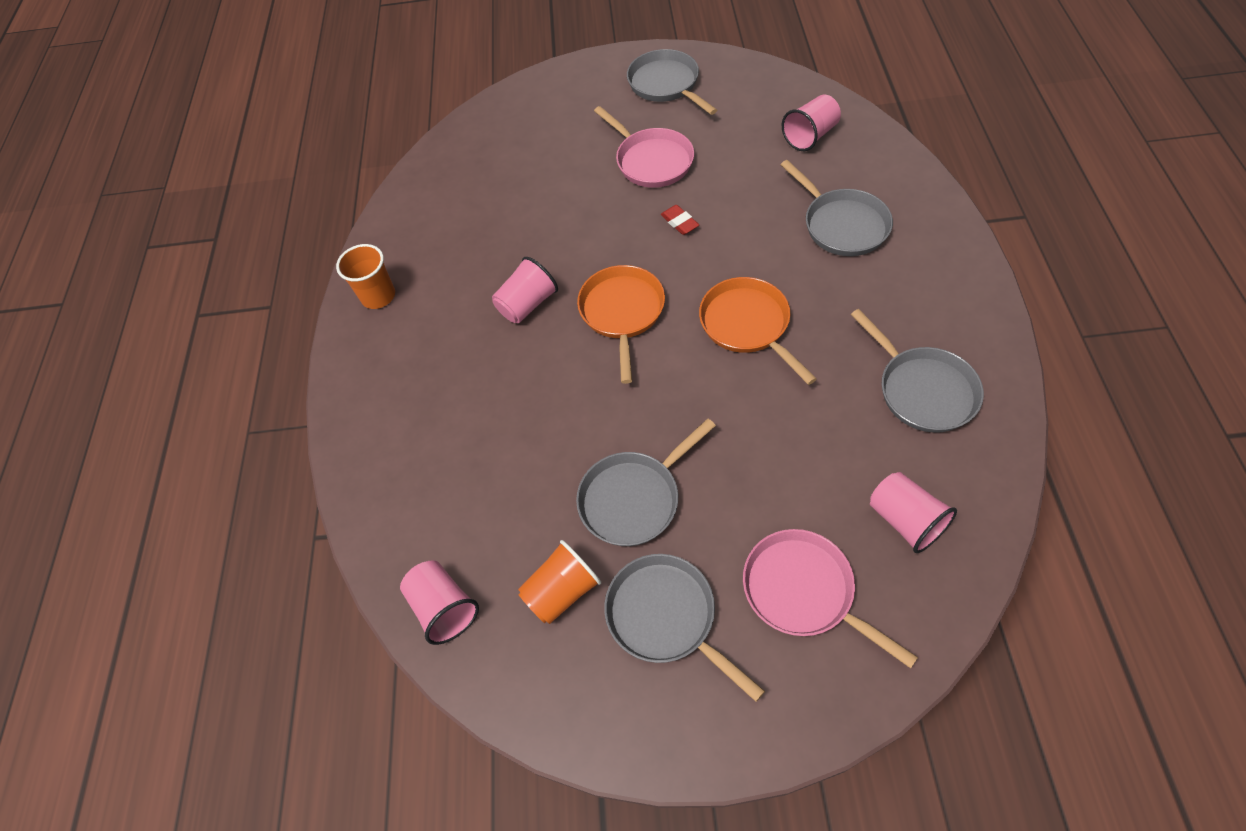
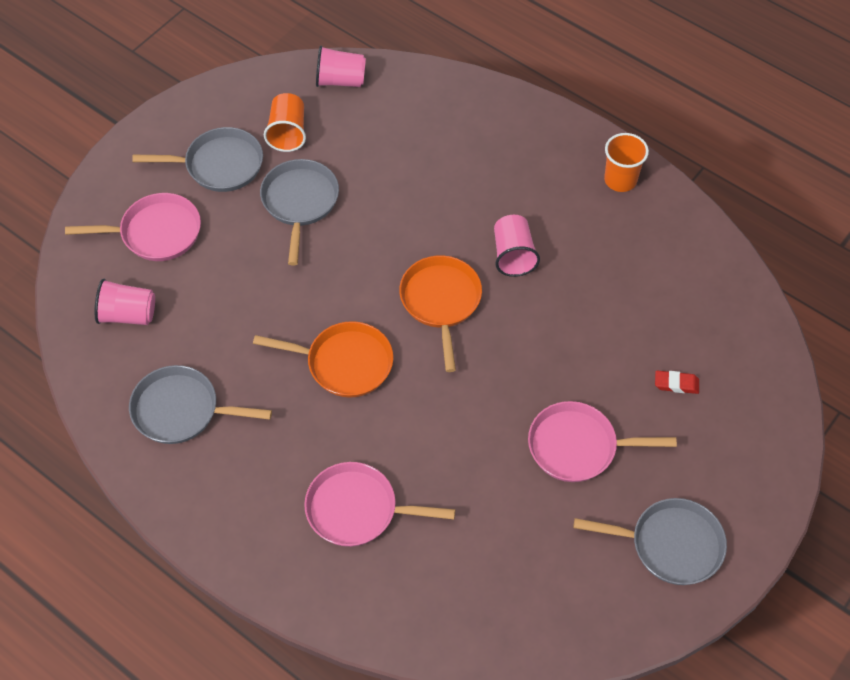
camera: 125 degrees right, 0 degrees up
orange pan [577,265,665,384] -> orange pan turned 135 degrees counterclockwise [399,255,482,372]
red eraser [661,205,699,235] -> red eraser moved to [655,370,699,394]
grey pan [781,160,893,256] -> pink pan [304,462,455,547]
pink cup [782,95,841,151] -> none

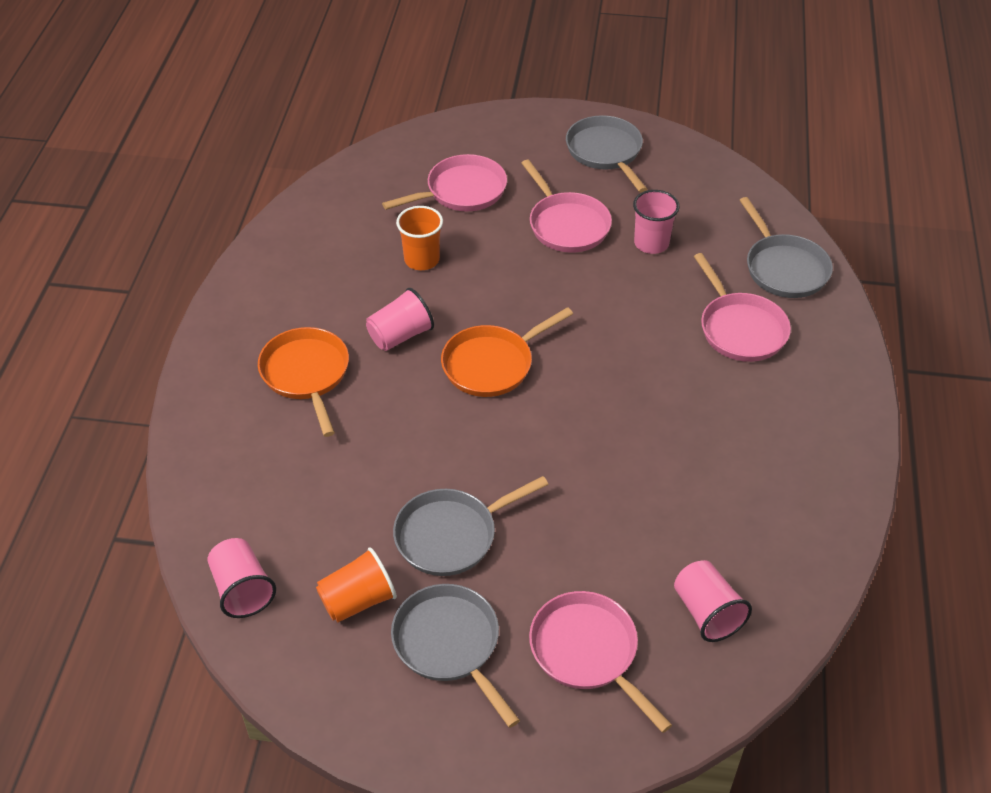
camera: 120 degrees left, 10 degrees down
grey pan [129,365,272,444] -> grey pan moved to [739,197,833,298]
orange pan [253,321,393,398] -> orange pan moved to [258,327,349,437]
orange cup [604,133,649,192] -> orange cup moved to [396,206,443,270]
red eraser [655,370,699,394] -> pink pan [382,154,507,211]
none -> pink cup [633,190,680,254]

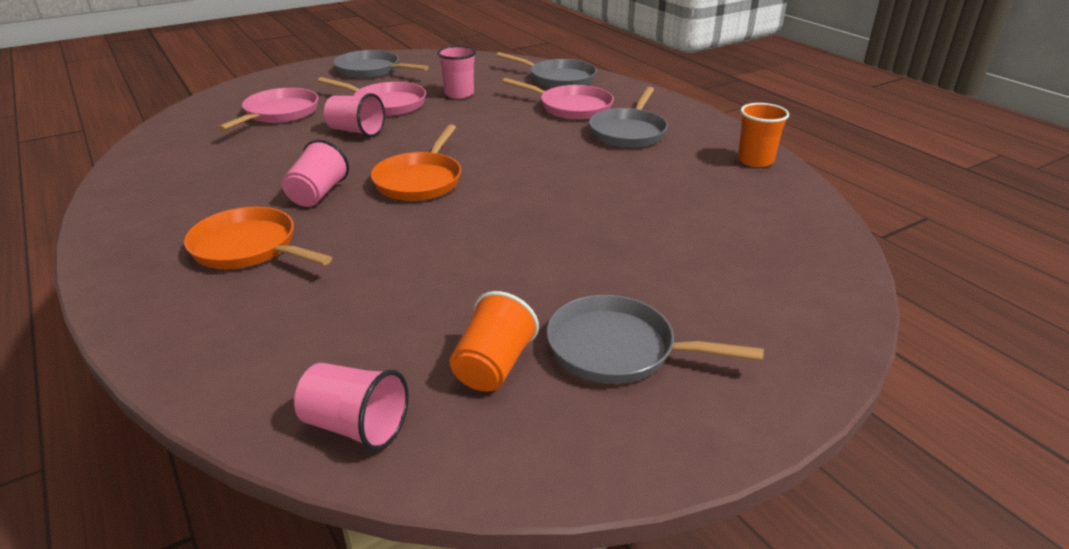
camera: 40 degrees left, 15 degrees down
grey pan [393,476,549,576] -> grey pan moved to [589,87,668,148]
orange cup [396,206,443,270] -> orange cup moved to [738,103,789,167]
pink pan [529,591,672,733] -> none
pink cup [674,560,752,642] -> pink cup moved to [324,93,385,137]

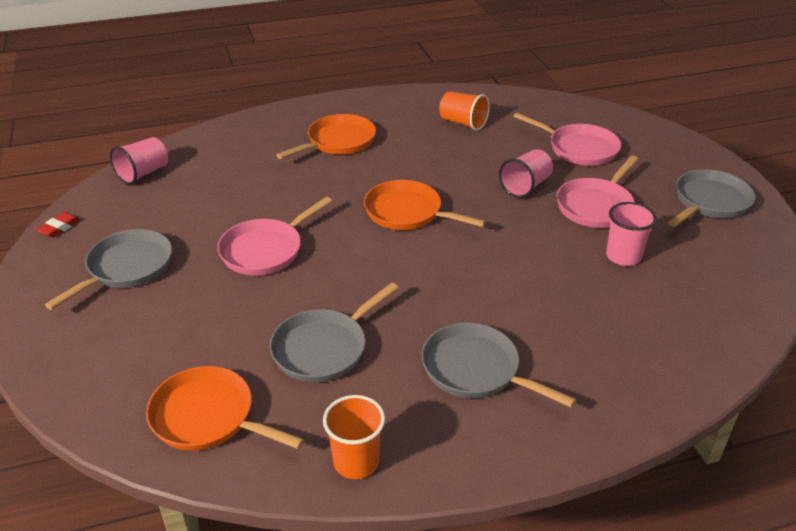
camera: 105 degrees right, 5 degrees up
pink cup [282,140,349,207] -> none
orange cup [450,291,539,392] -> orange cup moved to [439,91,490,131]
grey pan [496,52,597,88] -> grey pan moved to [269,283,398,382]
pink pan [502,78,614,120] -> pink pan moved to [217,197,332,275]
none -> red eraser [36,212,81,237]
none -> orange pan [146,366,304,451]

